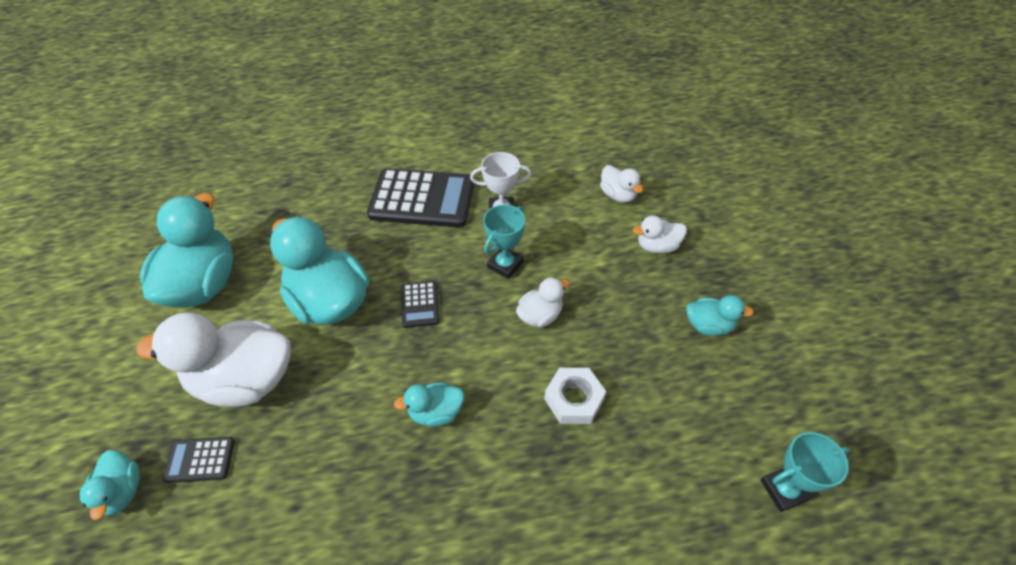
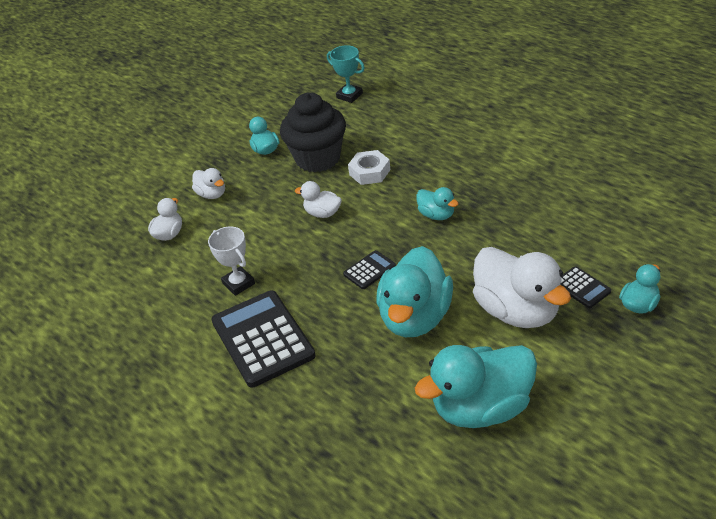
camera: 120 degrees left, 10 degrees down
turquoise trophy [483,205,525,279] -> none
none -> black cupcake [280,92,346,173]

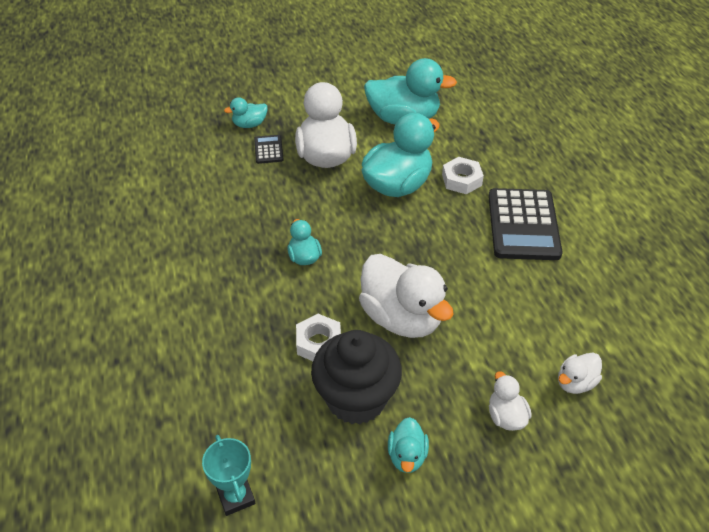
camera: 155 degrees left, 5 degrees up
white trophy [208,226,255,296] -> none
white duck [295,181,342,218] -> white duck [359,254,454,338], size x2.06
black calculator [343,250,396,289] -> none
none -> white nut [442,157,484,194]

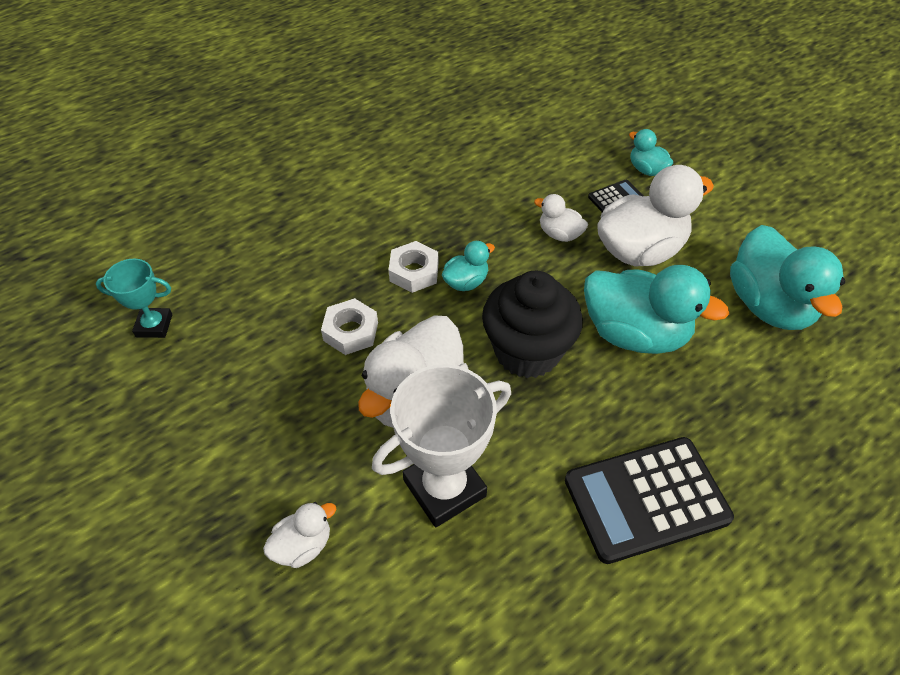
camera: 70 degrees right, 5 degrees up
turquoise trophy [202,435,256,516] -> turquoise trophy turned 45 degrees clockwise [96,259,172,338]
black cupcake [311,330,402,424] -> black cupcake moved to [482,271,583,378]
turquoise duck [388,417,429,473] -> none
white nut [442,157,484,194] -> white nut moved to [389,241,439,293]
white duck [558,353,602,394] -> white duck moved to [534,194,588,242]
none -> white trophy [372,364,511,527]

